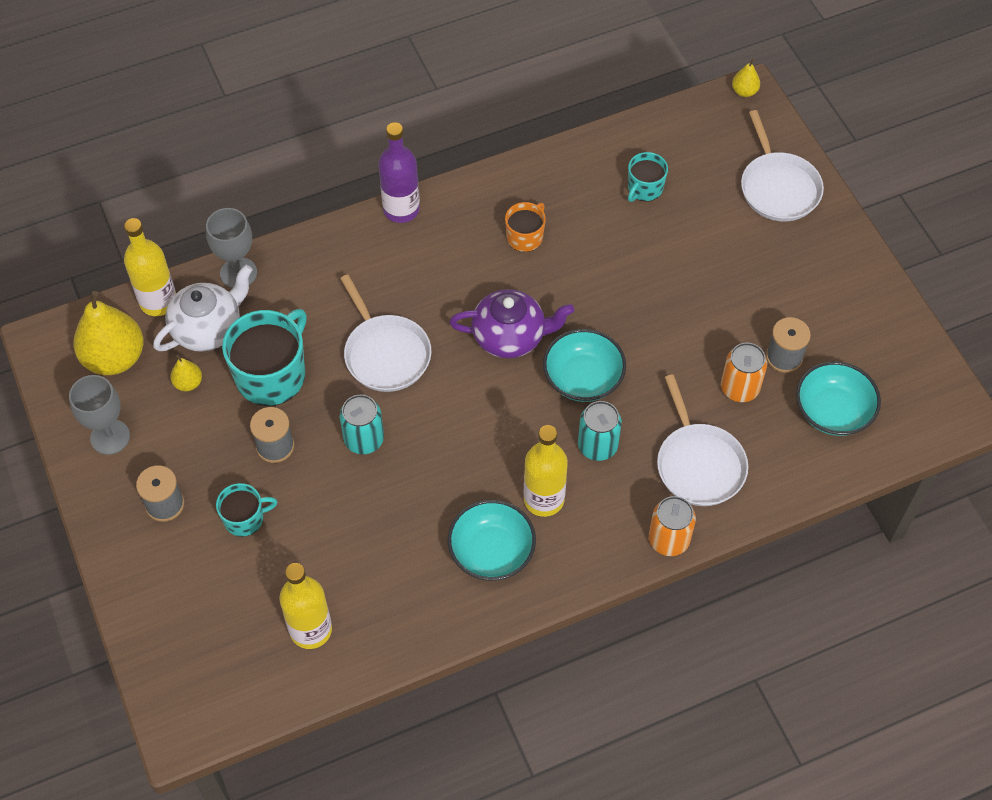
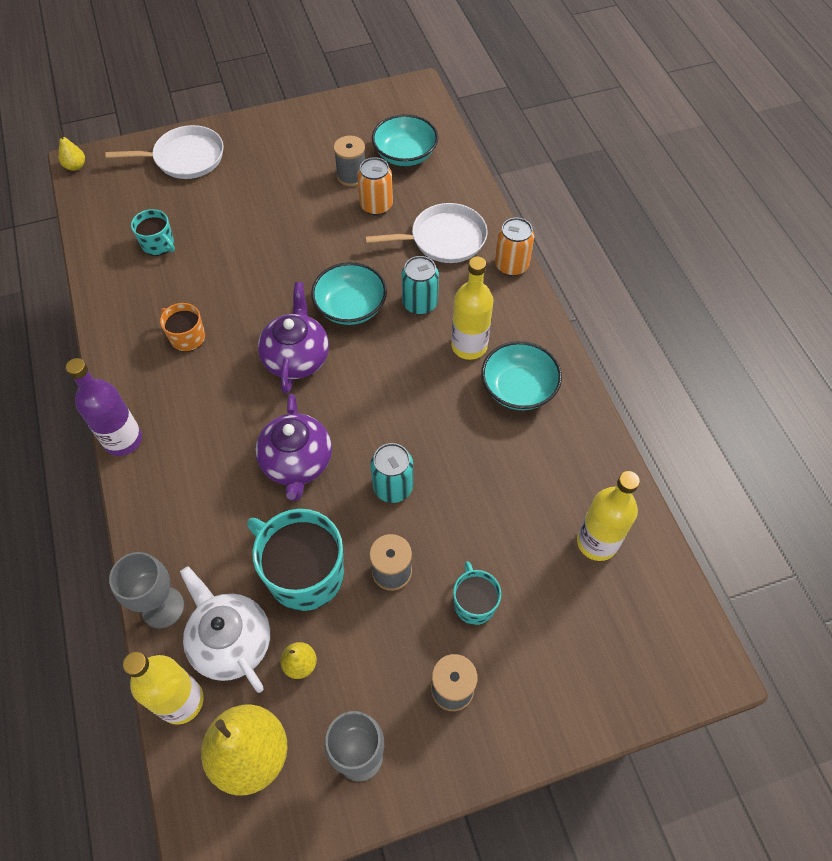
camera: 85 degrees left, 0 degrees up
white pan [340,275,431,392] -> purple teapot [255,394,332,501]

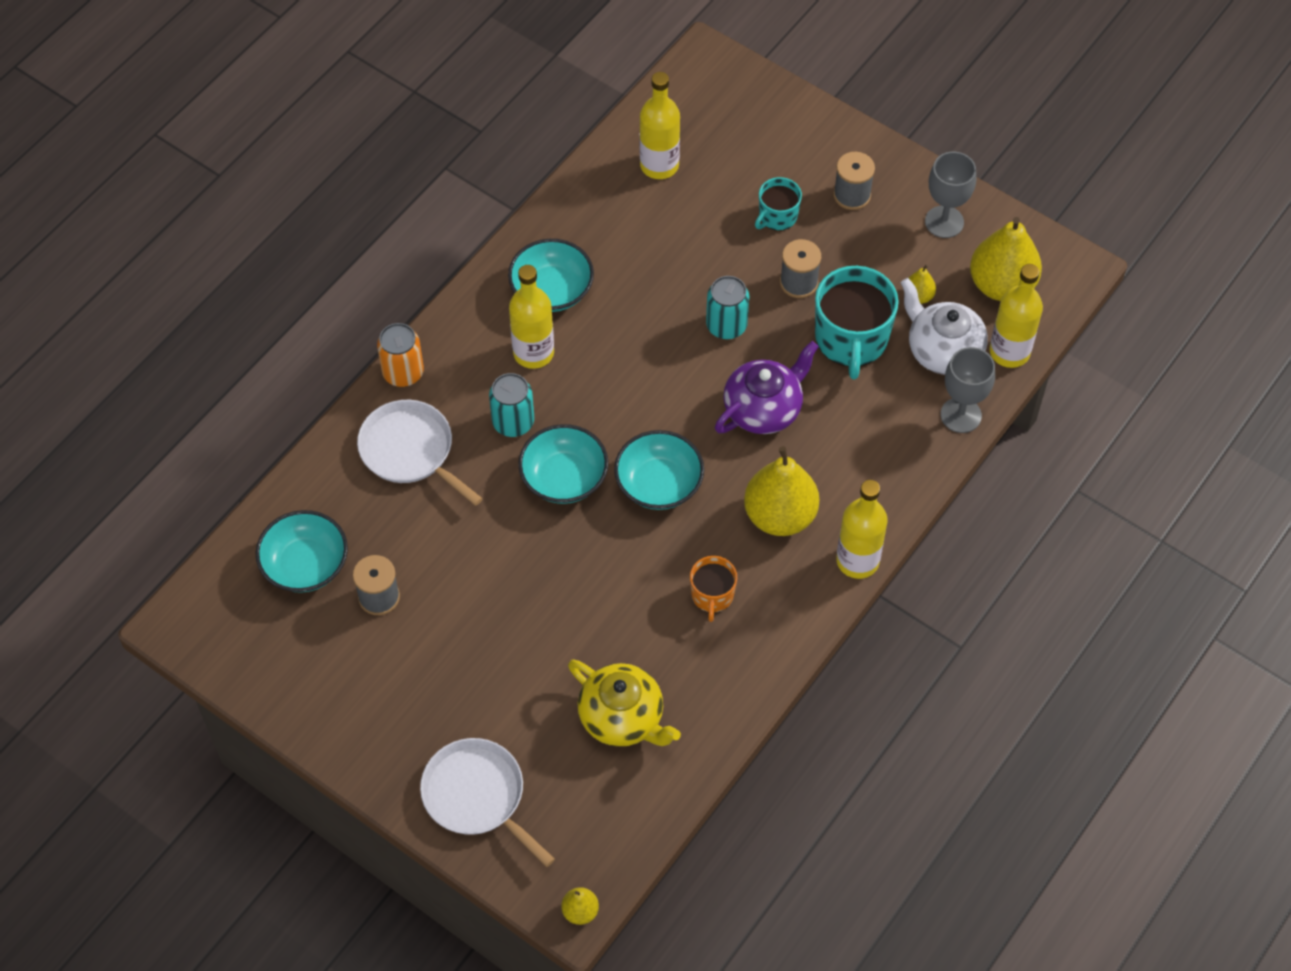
camera: 125 degrees left, 0 degrees up
purple bottle [66,358,142,456] -> yellow bottle [836,480,888,579]
turquoise mug [131,209,175,256] -> yellow teapot [568,660,681,747]
white teapot [180,566,270,693] -> white teapot turned 120 degrees clockwise [901,278,988,375]
purple teapot [258,282,329,394] -> turquoise bowl [614,430,704,510]
orange can [357,157,393,216] -> none
none -> yellow pear [744,446,819,536]

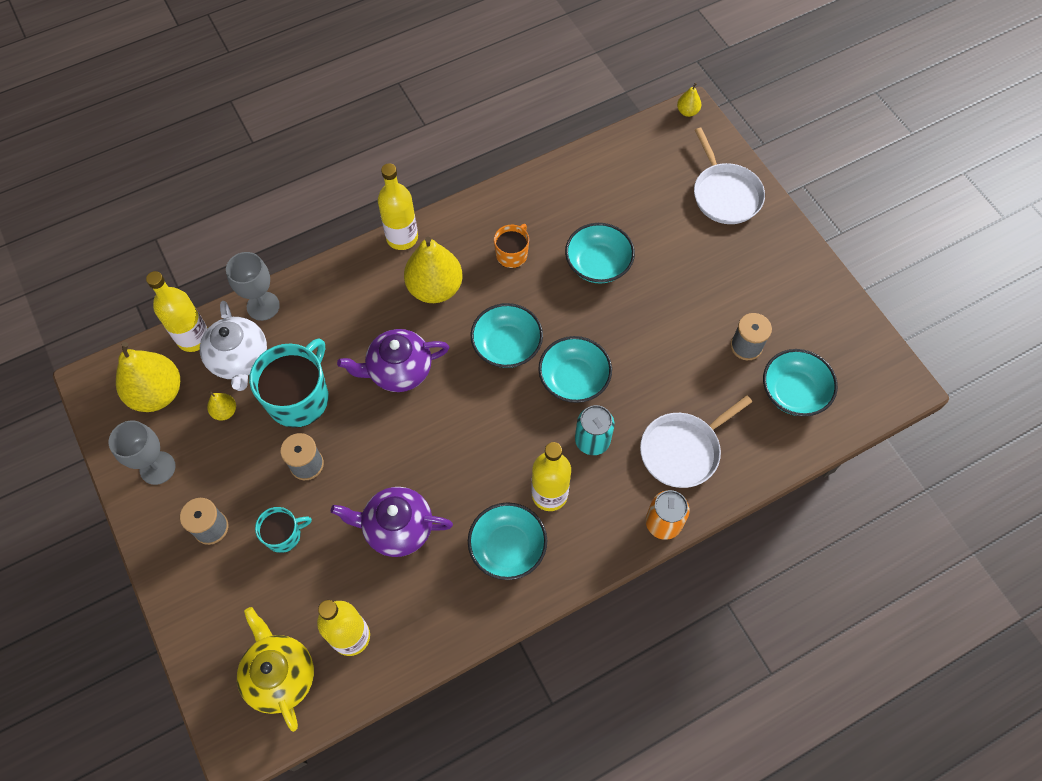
camera: 155 degrees left, 5 degrees up
white pan [357,400,483,506] -> white pan turned 75 degrees clockwise [640,395,752,488]
yellow teapot [568,660,681,747] -> yellow teapot moved to [237,607,314,732]
turquoise can [706,276,749,339] -> none
none -> purple teapot [331,487,453,557]
none -> turquoise bowl [565,223,635,284]

